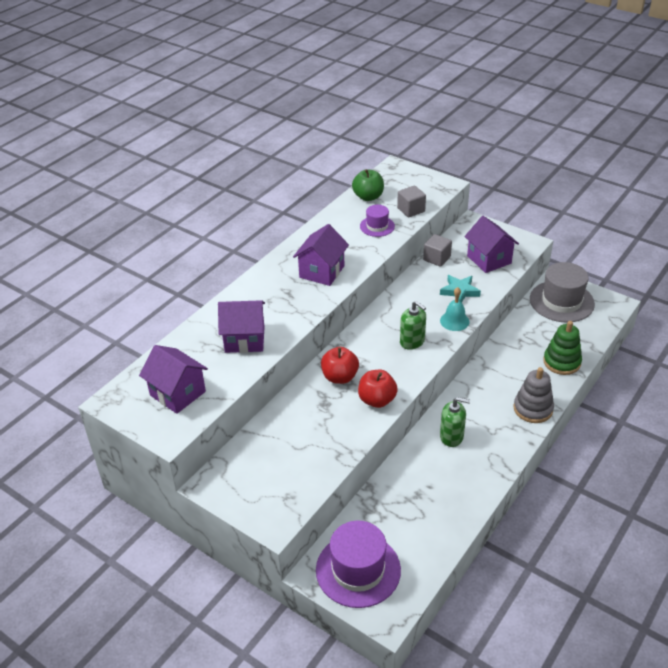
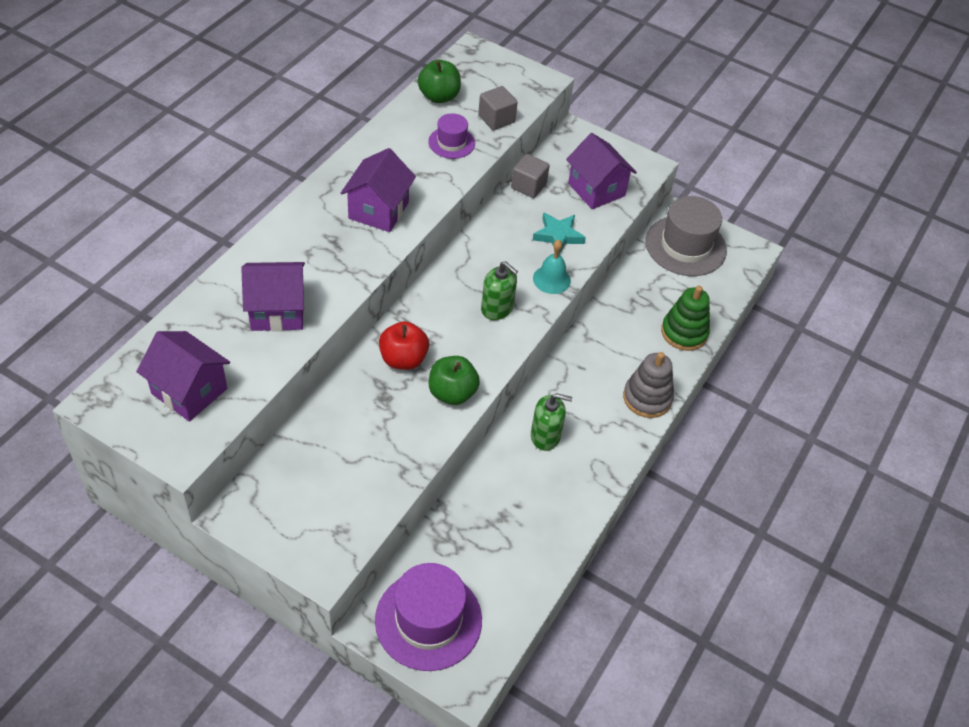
camera: 10 degrees left, 10 degrees up
red apple [358,370,398,408] -> green apple [429,356,480,405]

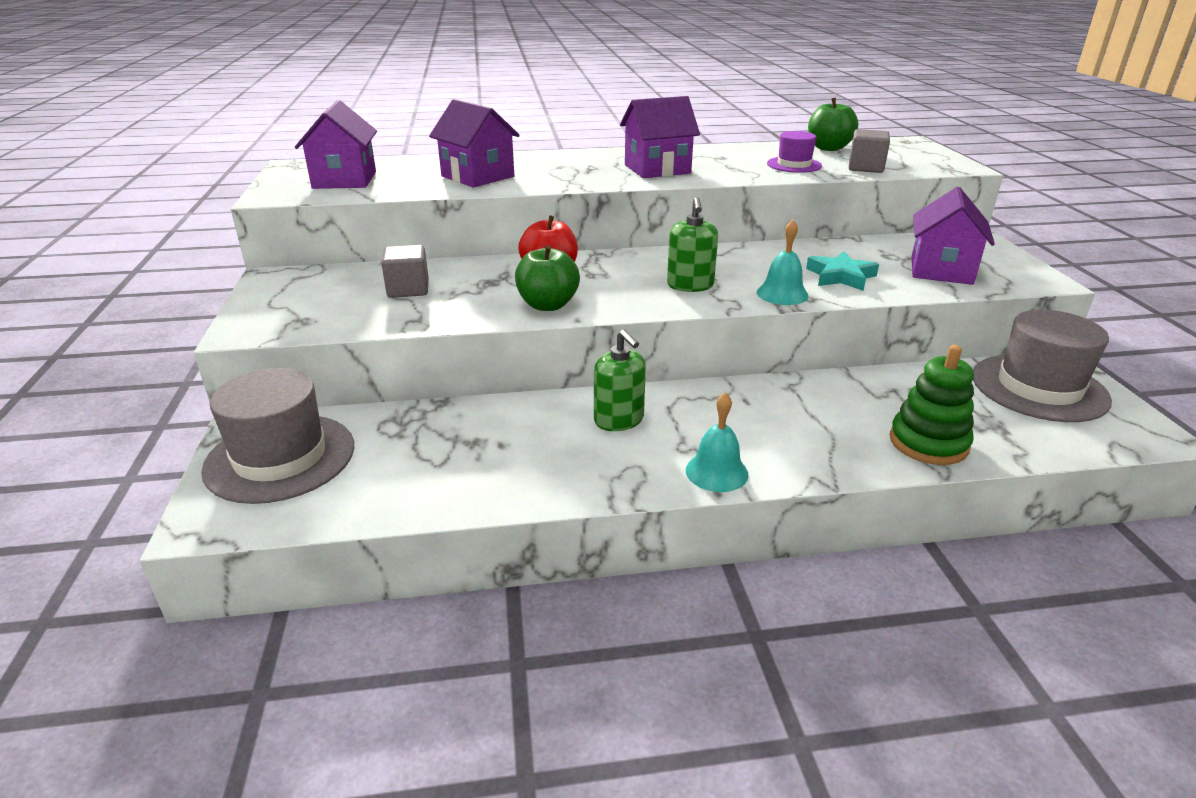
camera: 55 degrees right, 20 degrees down
purple hat [375,563,482,671] -> grey hat [201,368,354,504]
grey cube [511,154,550,198] -> grey cube moved to [381,245,429,298]
grey stacking toy [623,352,674,418] -> none
none -> turquoise bell [686,392,749,492]

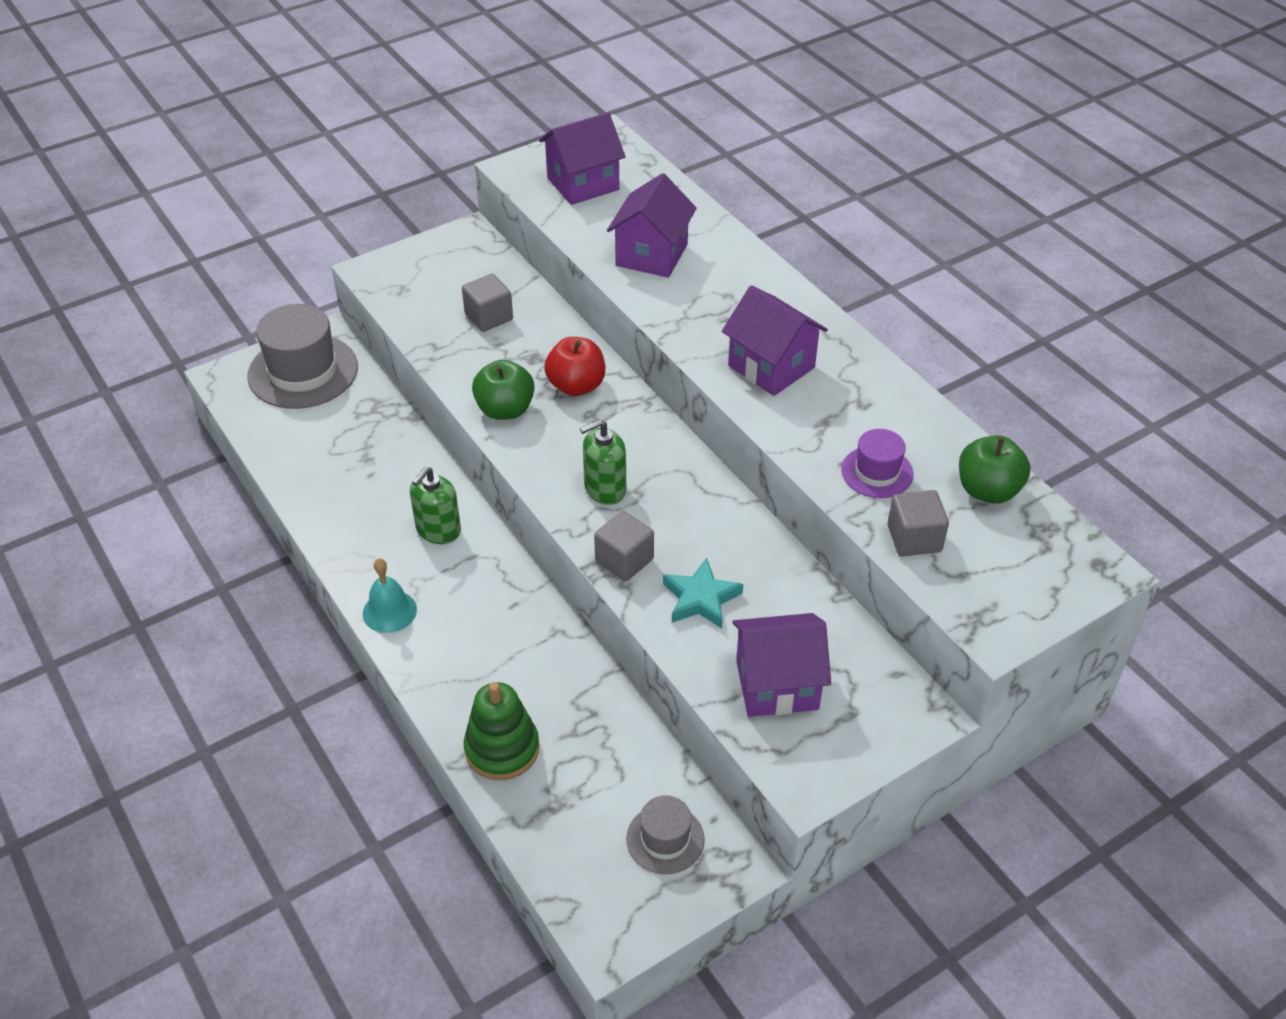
camera: 65 degrees right, 15 degrees up
turquoise bell [756,220,809,305] -> grey cube [594,511,654,581]
grey hat [973,310,1112,422] -> grey hat [626,795,705,875], size x0.54

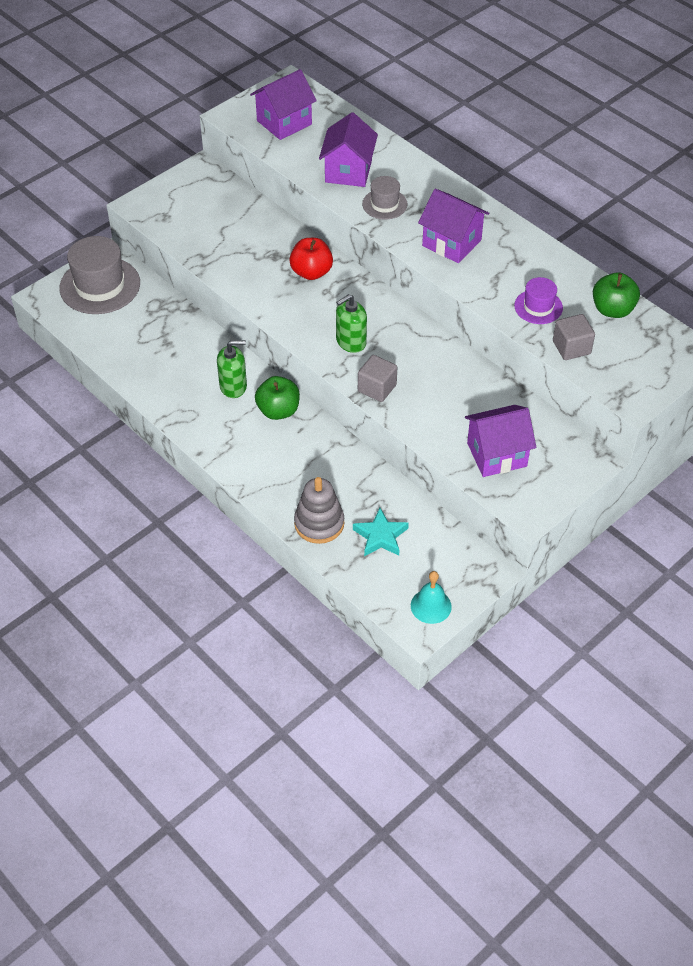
camera: 10 degrees left, 5 degrees up
turquoise bell [363,559,417,633] -> turquoise bell moved to [411,571,452,624]
green soap dispenser [410,467,461,544] -> green soap dispenser turned 120 degrees counterclockwise [217,340,247,398]
grey cube [462,274,513,332] -> none
green stacking toy [464,682,539,780] -> grey stacking toy [294,477,344,544]
green apple [472,360,535,420] -> green apple moved to [255,376,300,420]
grey hat [626,795,705,875] -> grey hat moved to [362,176,408,220]
turquoise star [663,558,743,629] -> turquoise star moved to [353,508,409,556]

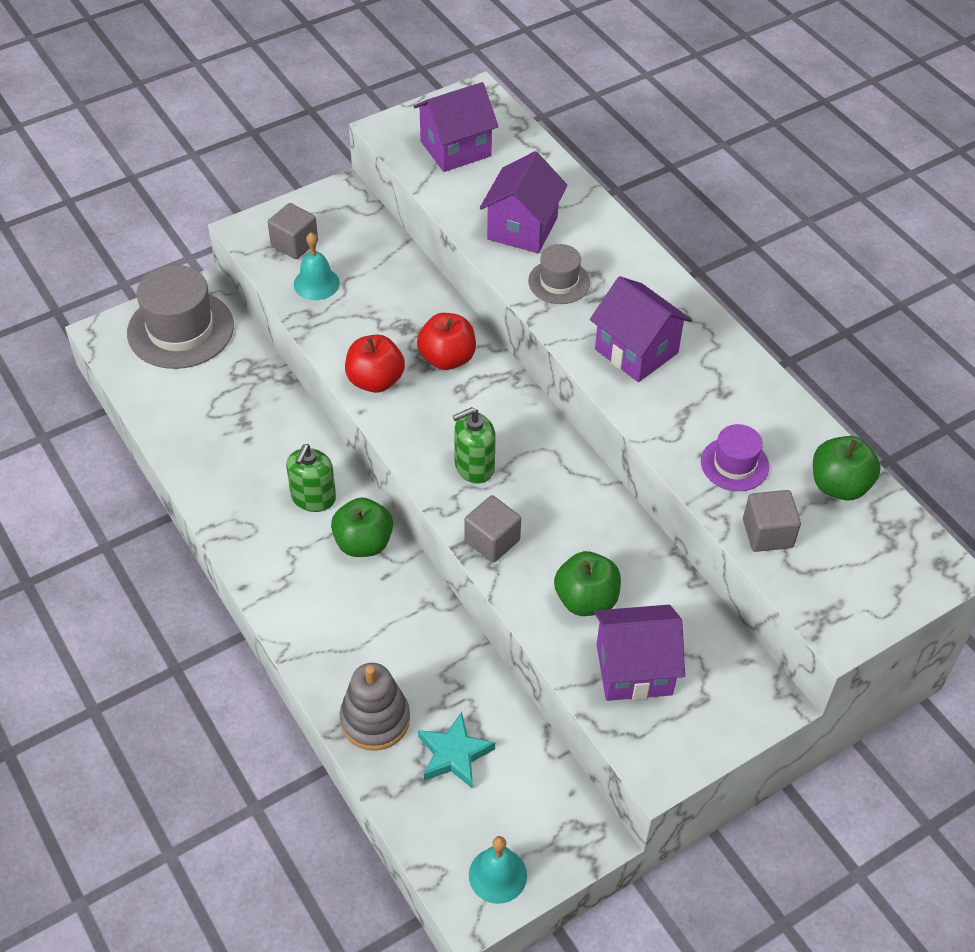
camera: 10 degrees right, 0 degrees up
green soap dispenser [217,340,247,398] -> green soap dispenser turned 105 degrees clockwise [286,444,336,512]
none -> grey cube [268,203,318,259]
none -> turquoise bell [294,232,340,300]
none -> red apple [345,335,405,393]
none -> green apple [554,551,621,616]

